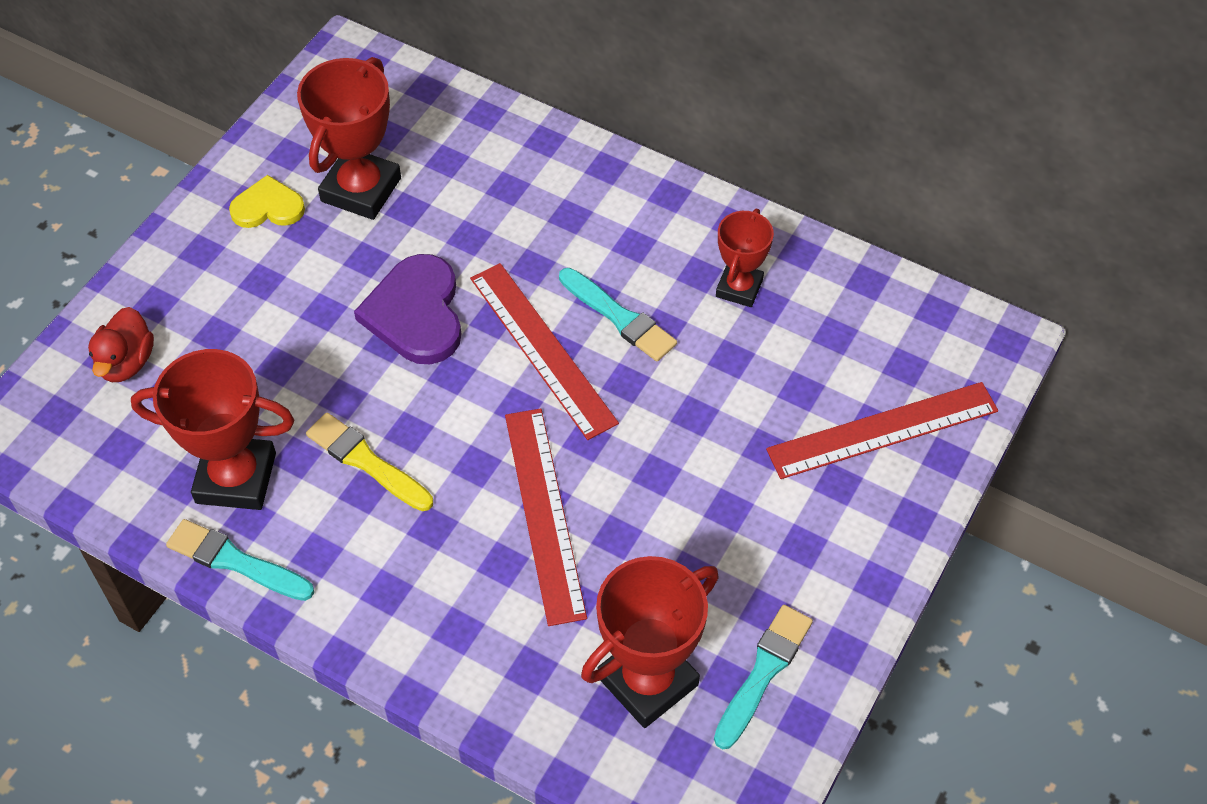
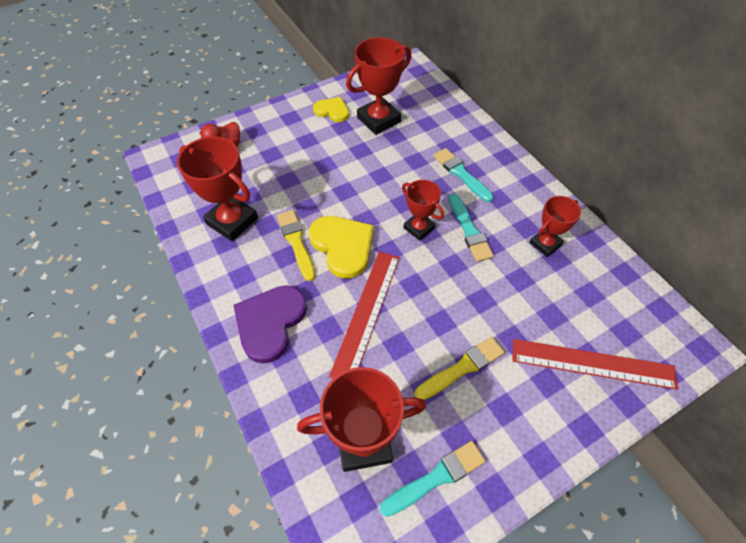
camera: 30 degrees right, 0 degrees up
turquoise brush [166,519,314,601] -> turquoise brush moved to [434,148,494,202]
purple heart [354,254,461,364] -> purple heart moved to [233,285,307,364]
red ruler [470,263,619,440] -> red trophy [402,180,444,241]
none -> yellow heart [308,216,374,278]
none -> yellow brush [414,337,505,400]

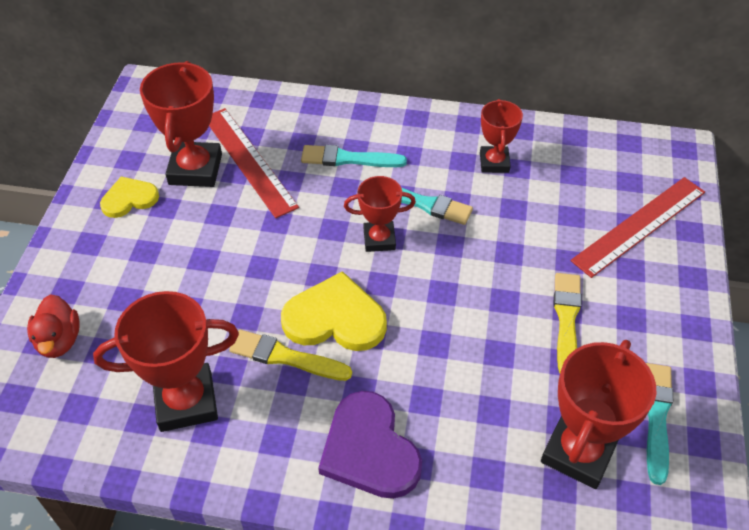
camera: 50 degrees left, 5 degrees down
red ruler [329,252,400,378] -> red ruler moved to [209,108,299,218]

